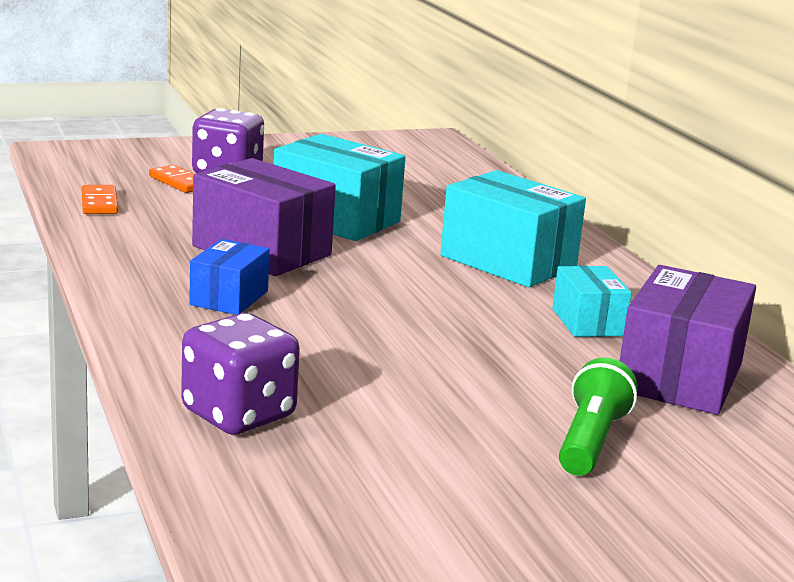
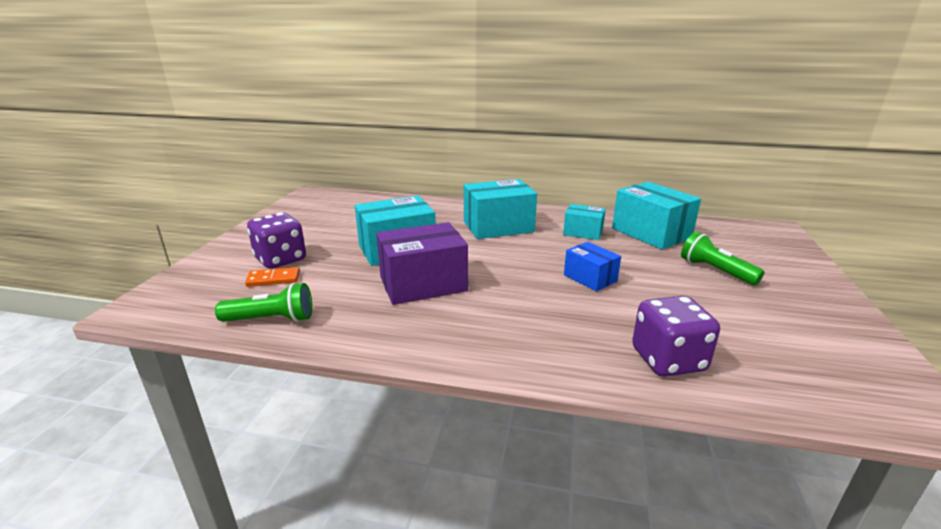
camera: 55 degrees left, 5 degrees up
orange domino [82,185,118,214] -> green flashlight [215,283,312,322]
blue box [189,239,270,315] -> blue box moved to [564,242,621,291]
purple box [620,265,756,415] -> turquoise box [612,182,701,249]

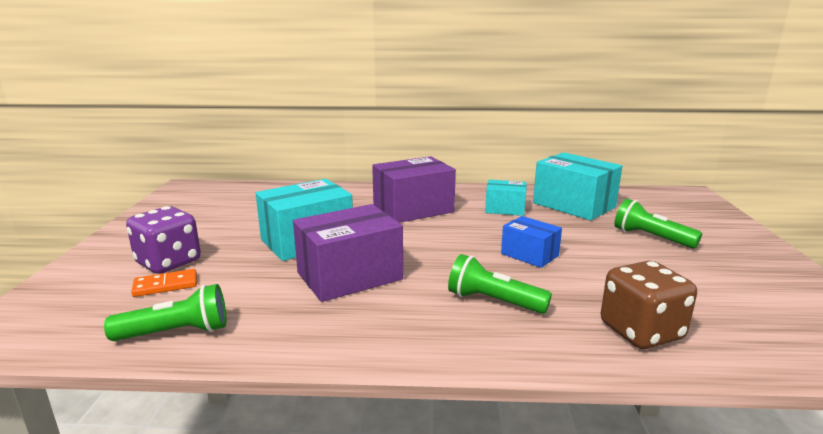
camera: 10 degrees left, 5 degrees down
turquoise box [464,179,537,239] -> purple box [372,156,456,223]
purple dice [632,296,720,377] -> brown dice [601,261,697,349]
none -> green flashlight [448,254,552,314]

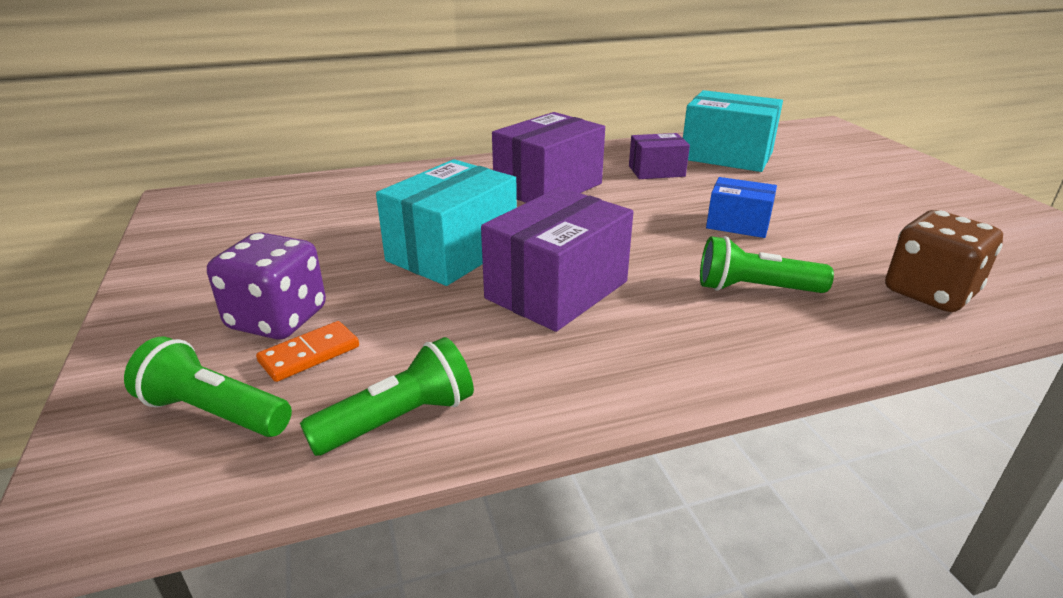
camera: 20 degrees left, 10 degrees up
turquoise box [485,180,527,216] -> purple box [629,133,690,179]
green flashlight [614,199,702,248] -> green flashlight moved to [124,336,292,437]

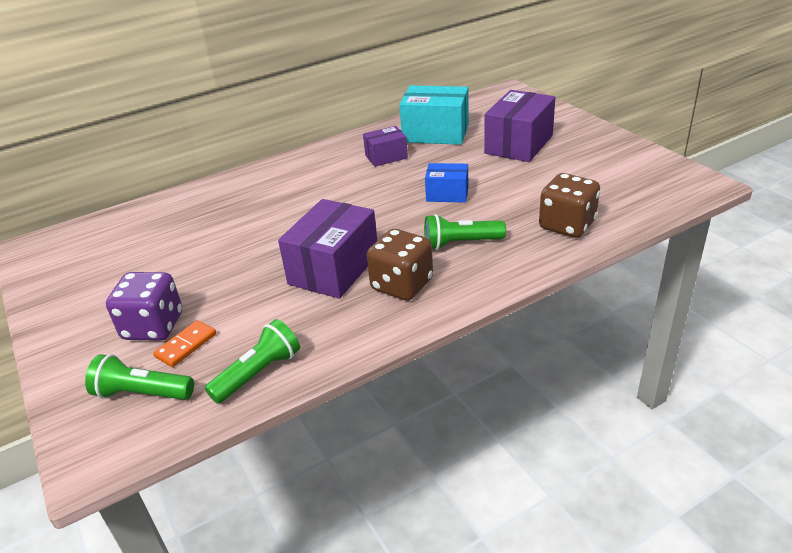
camera: 10 degrees left, 5 degrees up
turquoise box [376,159,517,286] -> none
purple box [492,112,605,203] -> purple box moved to [484,90,555,162]
none -> brown dice [366,229,433,301]

